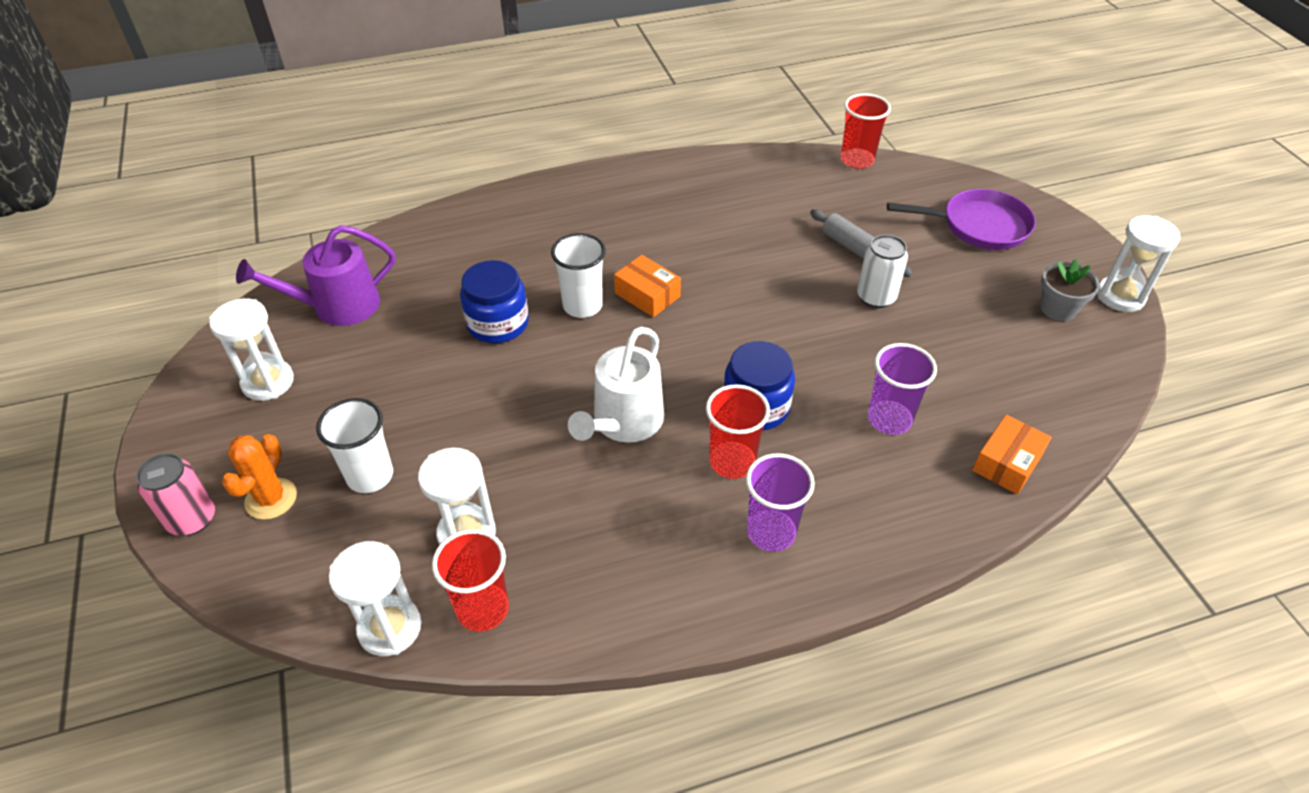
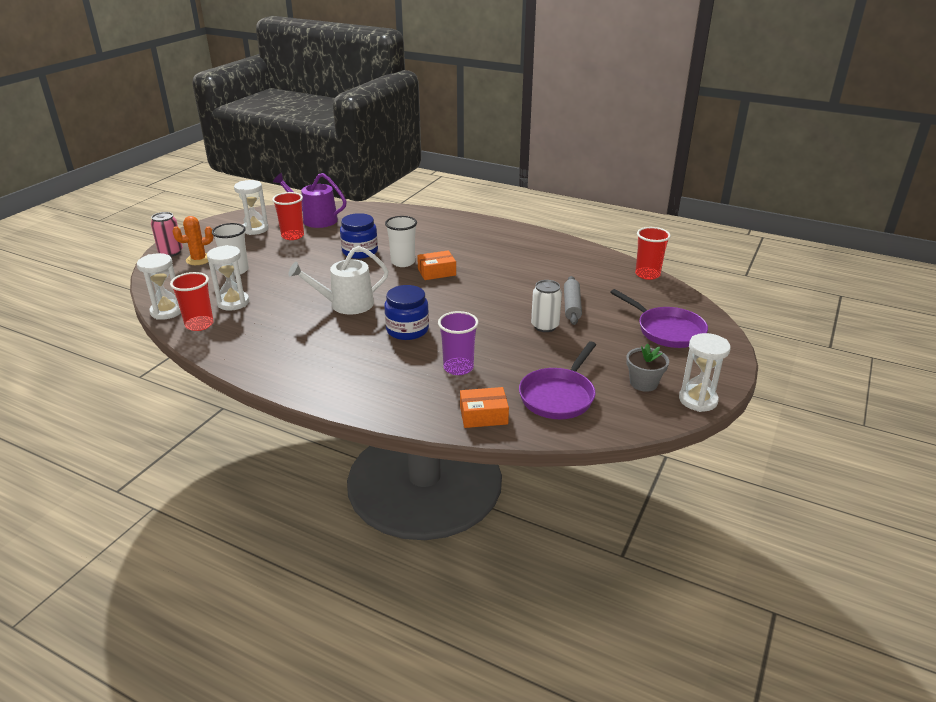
camera: 45 degrees right, 15 degrees down
orange box [614,255,681,317] -> orange box turned 75 degrees clockwise [417,250,456,280]
red cup [706,384,770,479] -> red cup moved to [272,192,304,240]
purple cup [746,453,815,552] -> none
none -> purple pan [519,341,596,419]

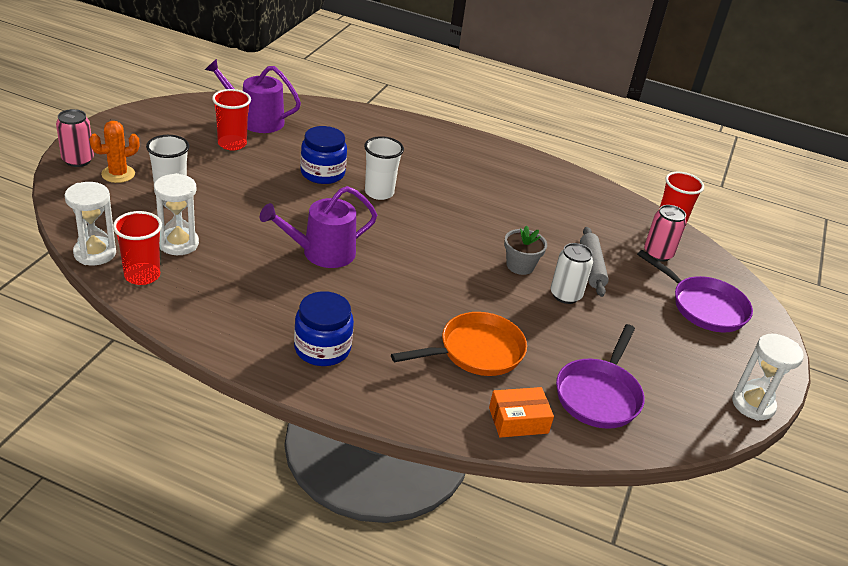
camera: 10 degrees left, 5 degrees up
white hourglass [234,180,269,235] -> none
white watering can [288,246,389,314] -> purple watering can [260,186,377,268]
blue jar [384,285,429,340] -> blue jar moved to [294,291,354,366]
orange box [417,250,456,280] -> none
purple cup [438,311,478,375] -> orange pan [391,312,527,376]
grey flower pot [626,343,669,392] -> grey flower pot moved to [504,226,547,275]
none -> pink can [644,205,686,262]

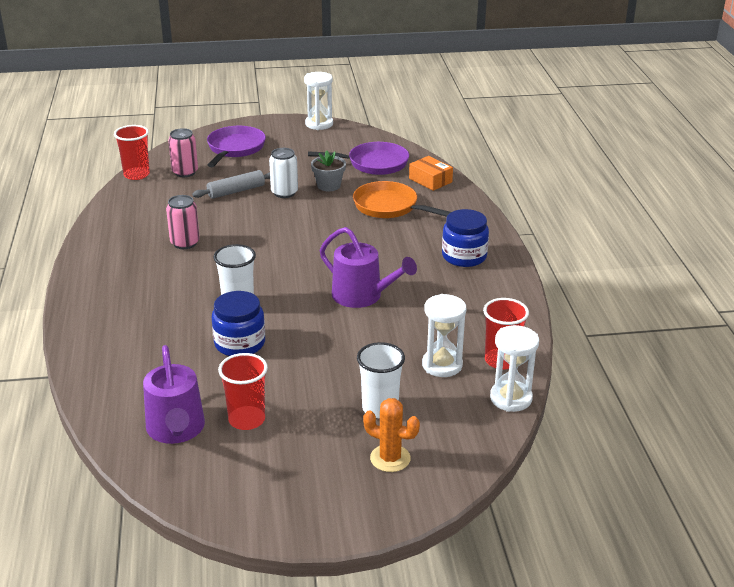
camera: 115 degrees left, 5 degrees down
pink can [56,109,94,167] -> pink can moved to [166,195,200,249]
grey flower pot [504,226,547,275] -> grey flower pot moved to [311,150,346,191]

